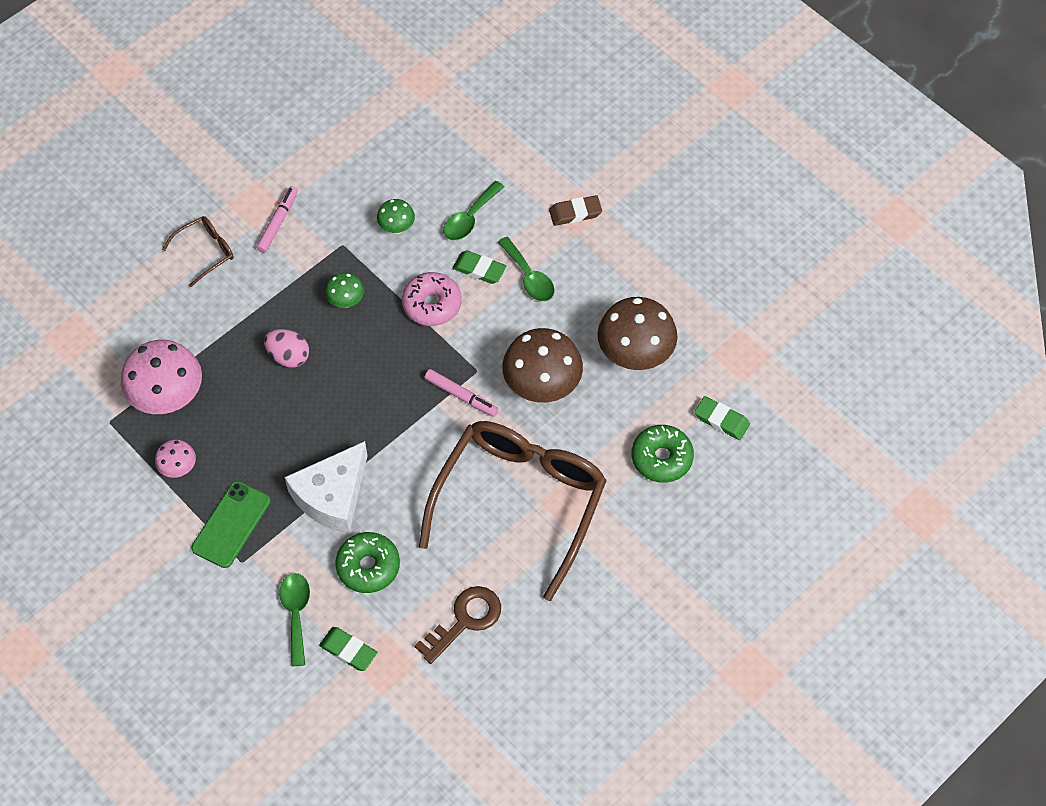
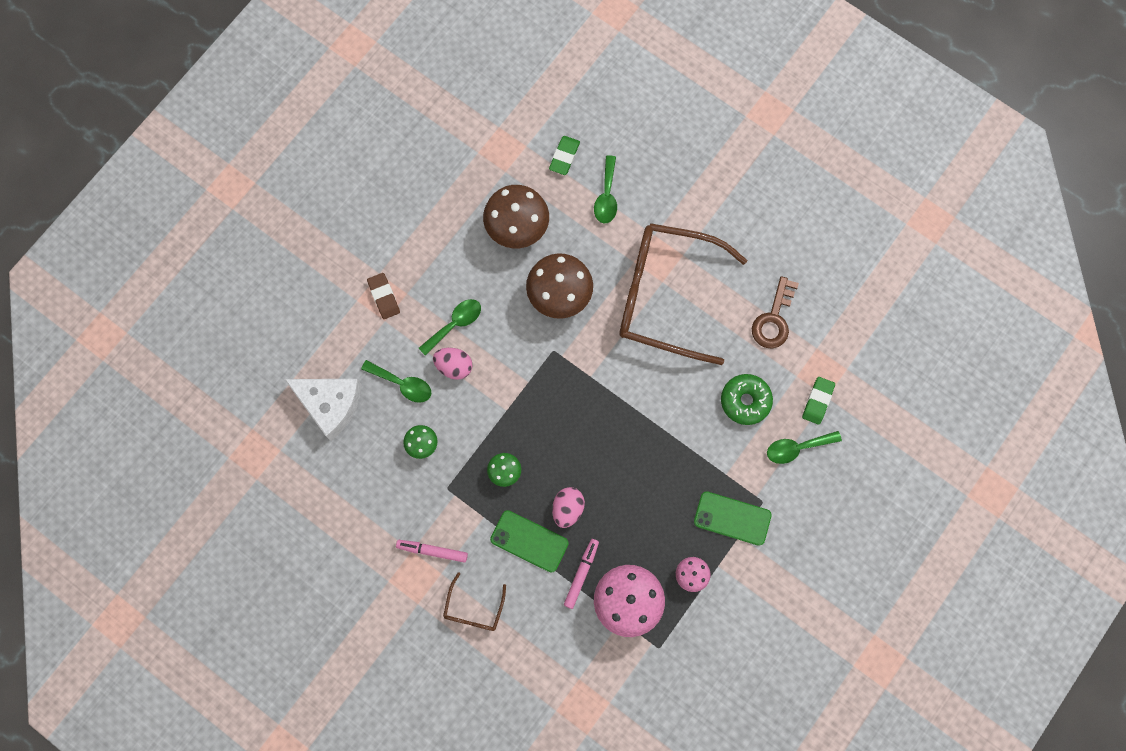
camera: 100 degrees left, 15 degrees up
brown glasses [162,216,234,287] -> brown glasses turned 120 degrees counterclockwise [443,572,506,631]
white cheese [285,441,367,534] -> white cheese moved to [285,379,362,441]
pink donut [402,272,461,326] -> none
brown key [414,586,501,664] -> brown key turned 105 degrees counterclockwise [752,276,799,348]
pink marker [424,369,499,417] -> pink marker moved to [564,539,599,609]
green eraser [453,250,506,284] -> pink egg [433,348,473,380]
green donut [632,425,694,483] -> green spoon [594,155,617,223]
none -> green phone [490,510,569,572]

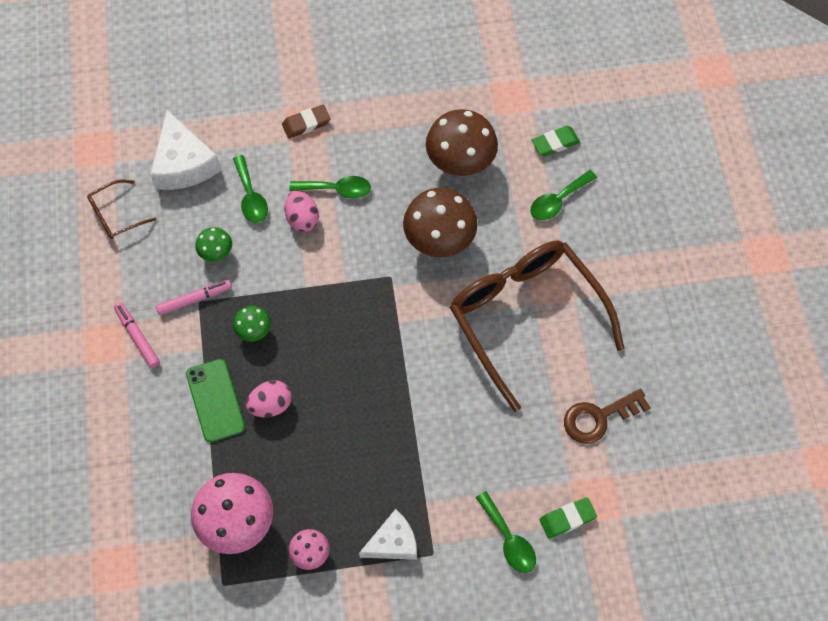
camera: 45 degrees right, 10 degrees down
brown eraser [367,273,400,319] -> brown eraser turned 45 degrees clockwise [282,105,330,139]
brown glasses [443,572,506,631] -> brown glasses moved to [87,180,156,239]
pink marker [564,539,599,609] -> pink marker moved to [156,280,232,315]
green phone [694,491,772,546] -> white cheese [359,509,417,560]
green donut [721,374,773,425] -> none
green spoon [767,431,842,464] -> green spoon turned 150 degrees counterclockwise [476,491,536,573]

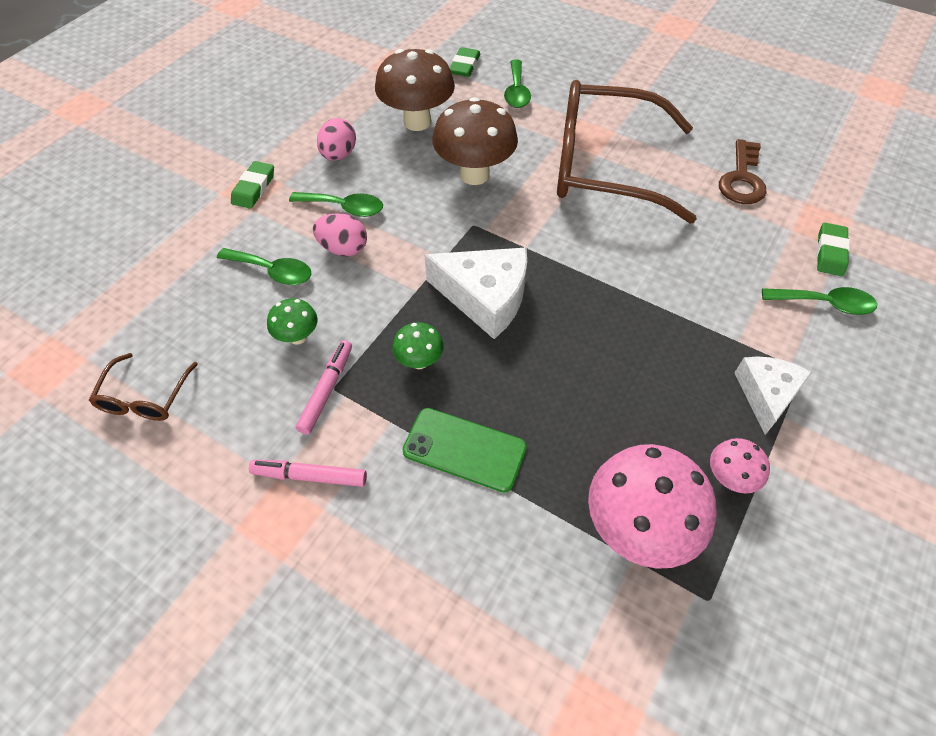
camera: 50 degrees left, 10 degrees down
white cheese [150,110,221,190] -> white cheese moved to [425,247,527,339]
pink egg [246,380,292,417] -> pink egg moved to [317,118,356,161]
brown eraser [282,105,330,139] -> green eraser [231,161,274,209]
green spoon [289,176,371,199] -> green spoon turned 60 degrees clockwise [289,192,383,217]

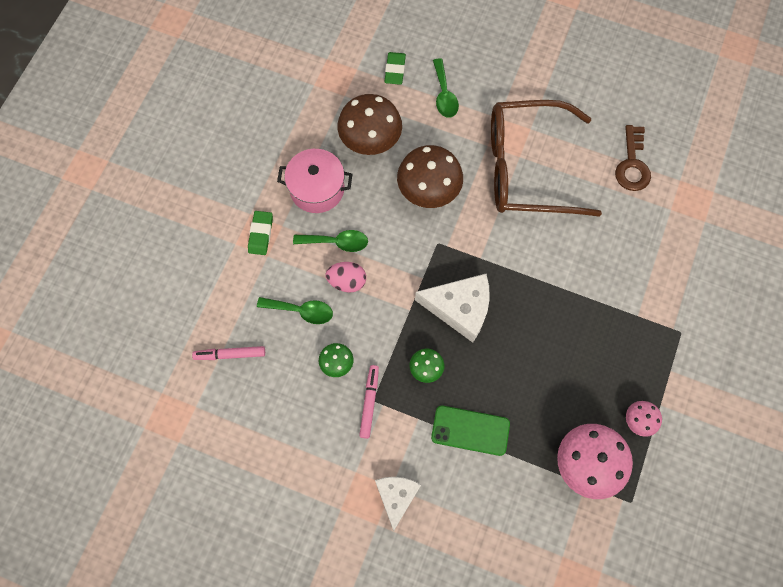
camera: 10 degrees left, 15 degrees up
brown glasses [89,353,198,421] -> none
pink marker [249,460,367,487] -> pink marker moved to [192,346,265,360]
pink egg [317,118,356,161] -> pink pot [277,149,353,213]
white cheese [734,356,812,435] -> white cheese moved to [375,477,421,531]
green spoon [762,287,877,315] -> none
green eraser [817,223,850,276] -> none

